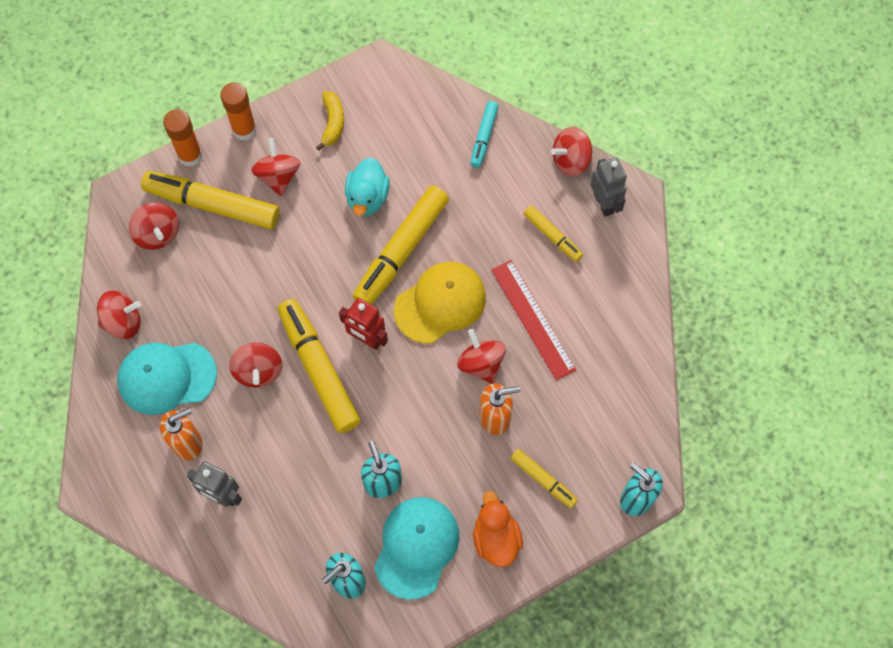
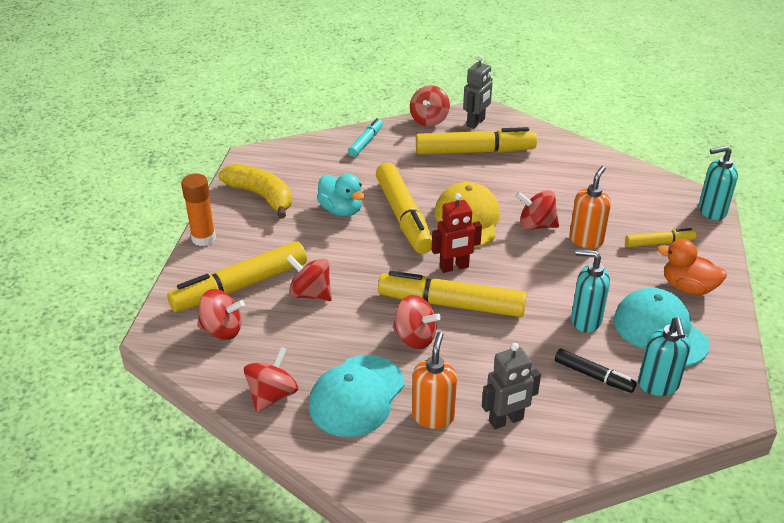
camera: 50 degrees left, 30 degrees down
orange glue stick [163,109,203,167] -> none
red spinning top [251,138,301,196] -> red spinning top moved to [286,255,332,301]
yellow banana [316,91,344,150] -> yellow banana [218,164,292,219], size x1.63
turquoise marker [471,101,499,168] -> turquoise marker turned 120 degrees counterclockwise [348,118,383,157]
red ruler [491,260,576,380] -> none
yellow marker [524,206,583,262] -> yellow marker [416,127,537,155], size x1.91
grey robot [590,157,627,217] -> grey robot turned 105 degrees clockwise [463,55,492,129]
none -> black marker [555,349,637,393]

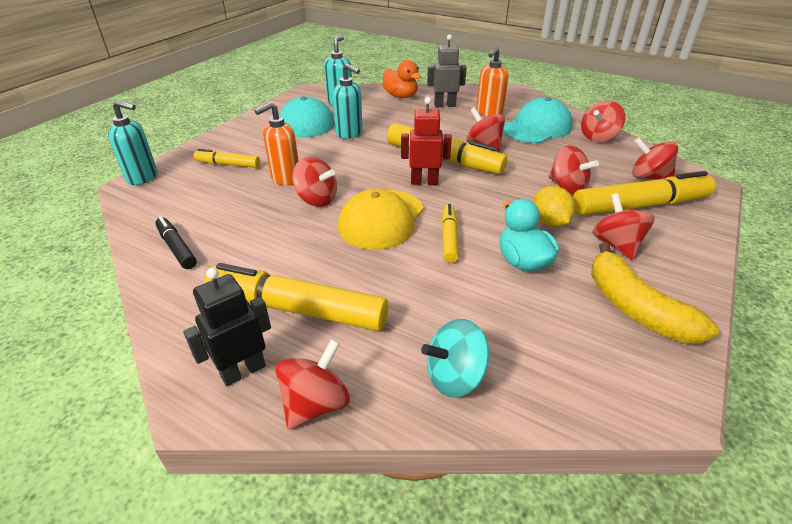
camera: 160 degrees left, 0 degrees up
orange glue stick [181,173,216,246] -> none
turquoise marker [348,118,383,157] -> turquoise spinning top [421,319,489,398]
yellow marker [376,163,432,254] -> yellow marker [442,204,459,263], size x0.52
grey robot [463,55,492,129] -> black robot [183,268,271,386]
black marker [555,349,637,393] -> black marker moved to [155,217,197,269]
orange duck [657,239,727,295] -> orange duck moved to [382,60,422,98]
none -> yellow lemon [533,186,575,227]
none -> red spinning top [592,193,655,260]

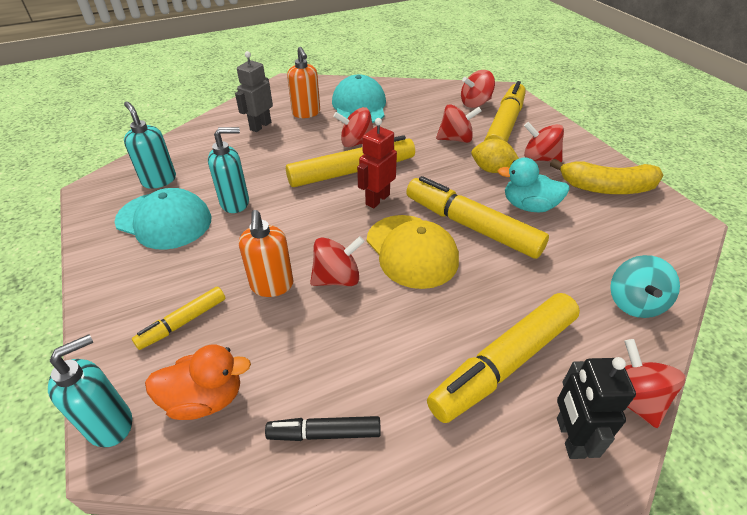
camera: 55 degrees left, 5 degrees up
orange duck [382,60,422,98] -> orange duck moved to [145,344,251,420]
yellow marker [442,204,459,263] -> yellow marker [406,176,549,259], size x1.91
red spinning top [581,101,625,142] -> none

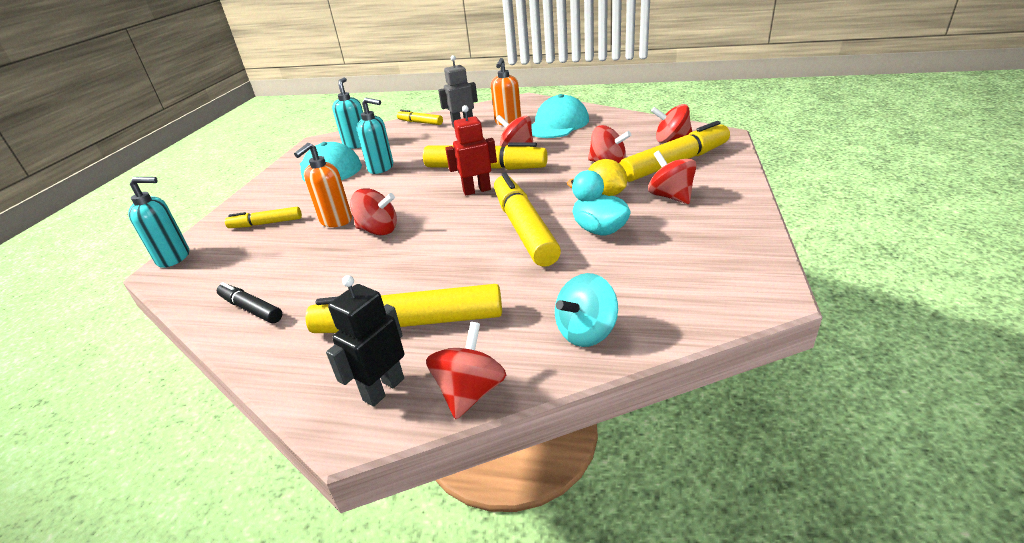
camera: 40 degrees right, 10 degrees down
orange duck [145,344,251,420] -> none
yellow cap [367,215,459,289] -> none
yellow banana [550,158,663,194] -> none
none -> yellow marker [397,110,443,125]

